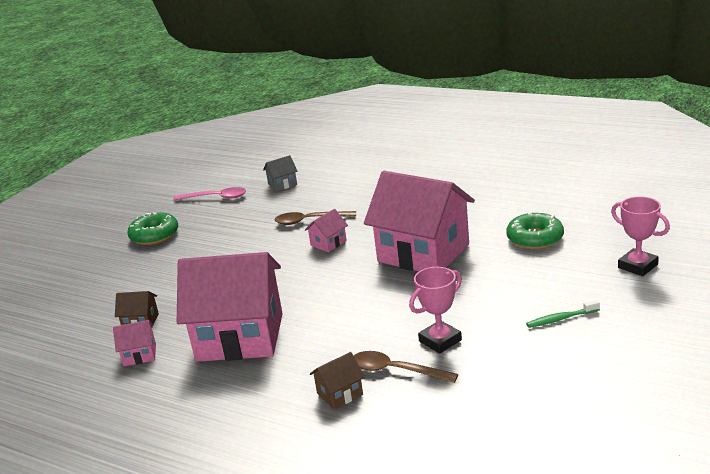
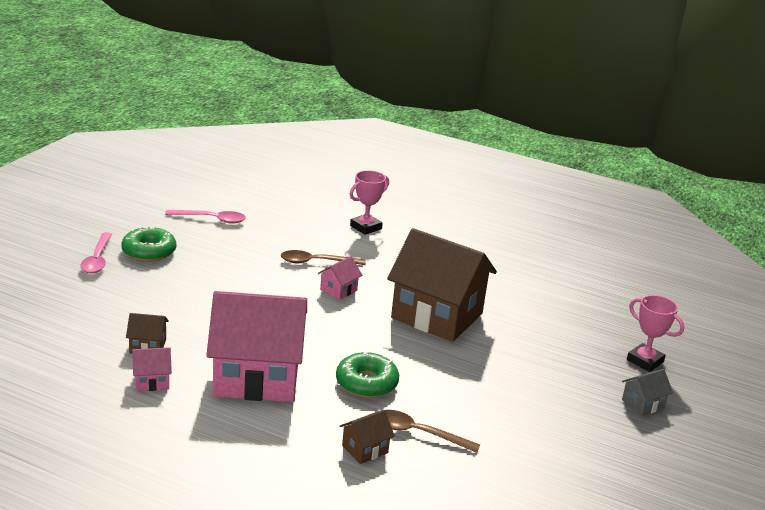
camera: 10 degrees left, 0 degrees up
grey house [263,155,298,192] -> grey house moved to [622,369,673,416]
pink house [364,171,475,272] -> brown house [387,228,497,342]
pink trophy [409,267,462,354] -> pink trophy moved to [350,170,389,235]
green donut [506,212,564,249] -> green donut moved to [336,352,399,398]
green toothbrush [526,300,600,328] -> none
none -> pink spoon [80,232,112,273]

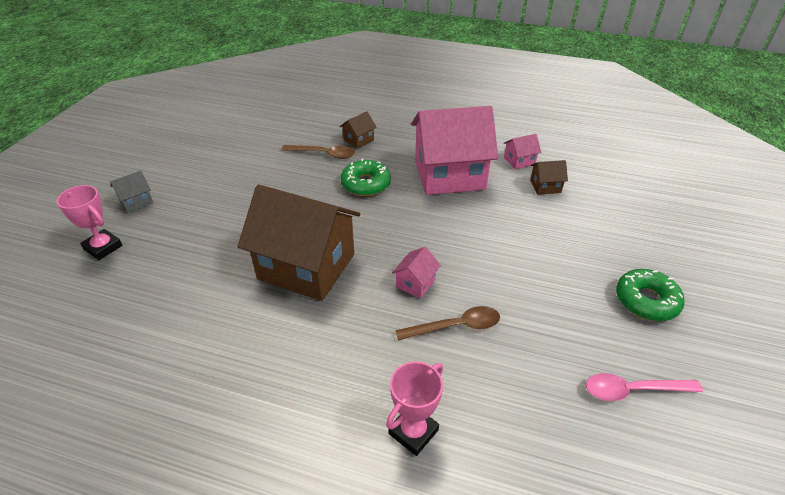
camera: 175 degrees right, 15 degrees up
pink spoon [80,232,112,273] -> none

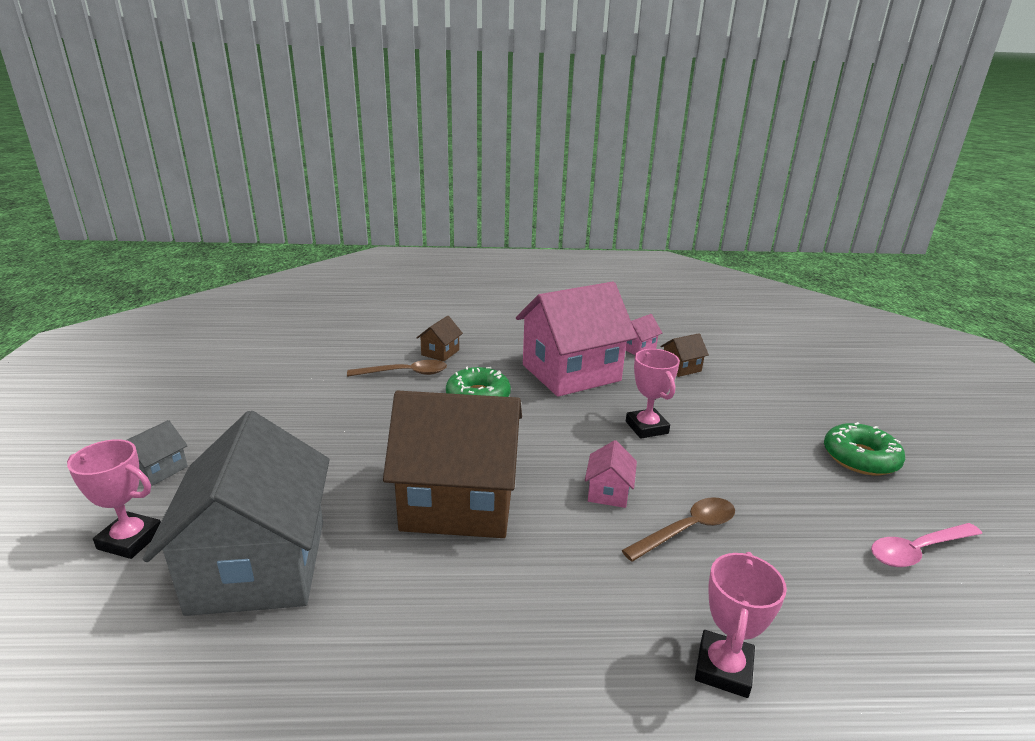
camera: 20 degrees left, 15 degrees down
none -> grey house [143,411,330,616]
none -> pink trophy [626,349,680,439]

